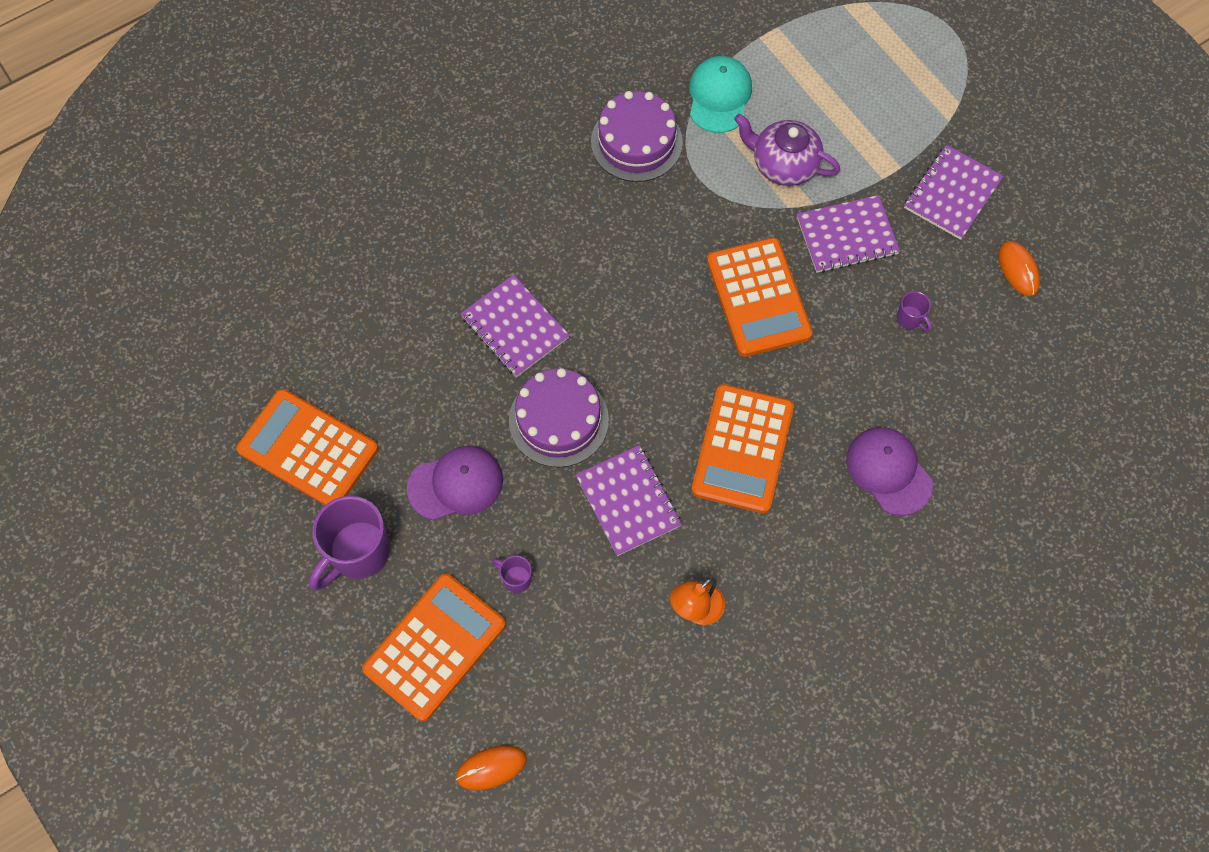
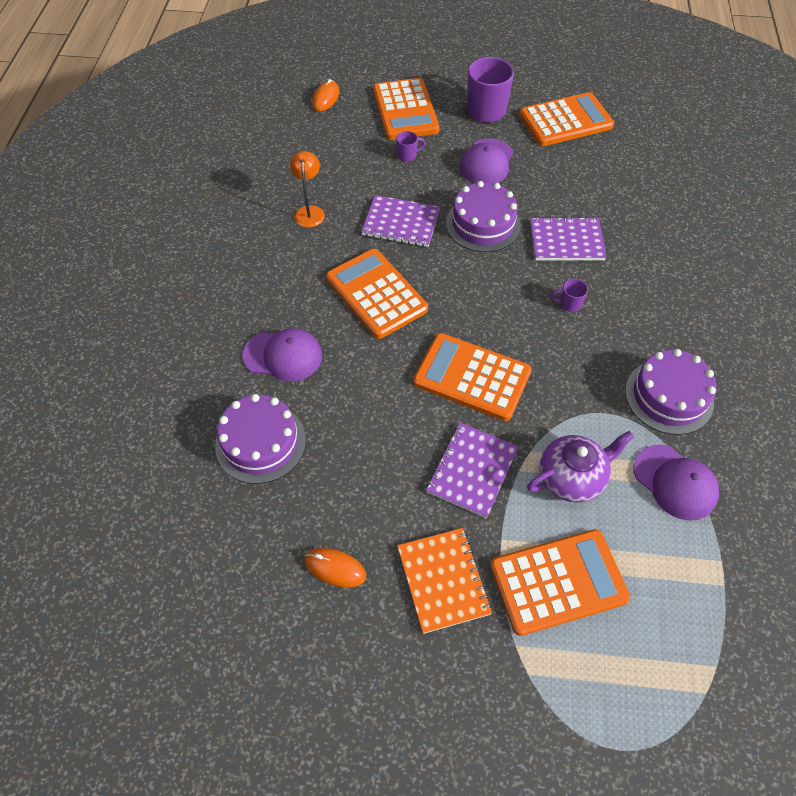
camera: 130 degrees right, 10 degrees down
turquoise cap [689,56,752,133] -> purple cap [634,445,719,521]
purple mug [897,291,932,332] -> purple mug moved to [551,279,588,312]
purple notebook [904,145,1004,240] -> orange notebook [397,528,492,634]
none -> purple cake [215,394,306,484]
none -> orange calculator [490,529,630,636]

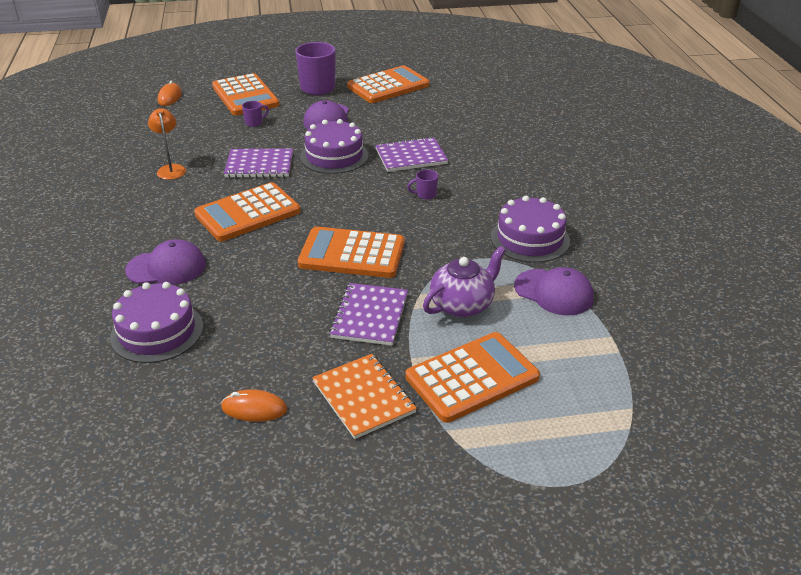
camera: 15 degrees left, 20 degrees down
orange calculator [326,249,428,339] -> orange calculator turned 75 degrees counterclockwise [194,182,301,241]

